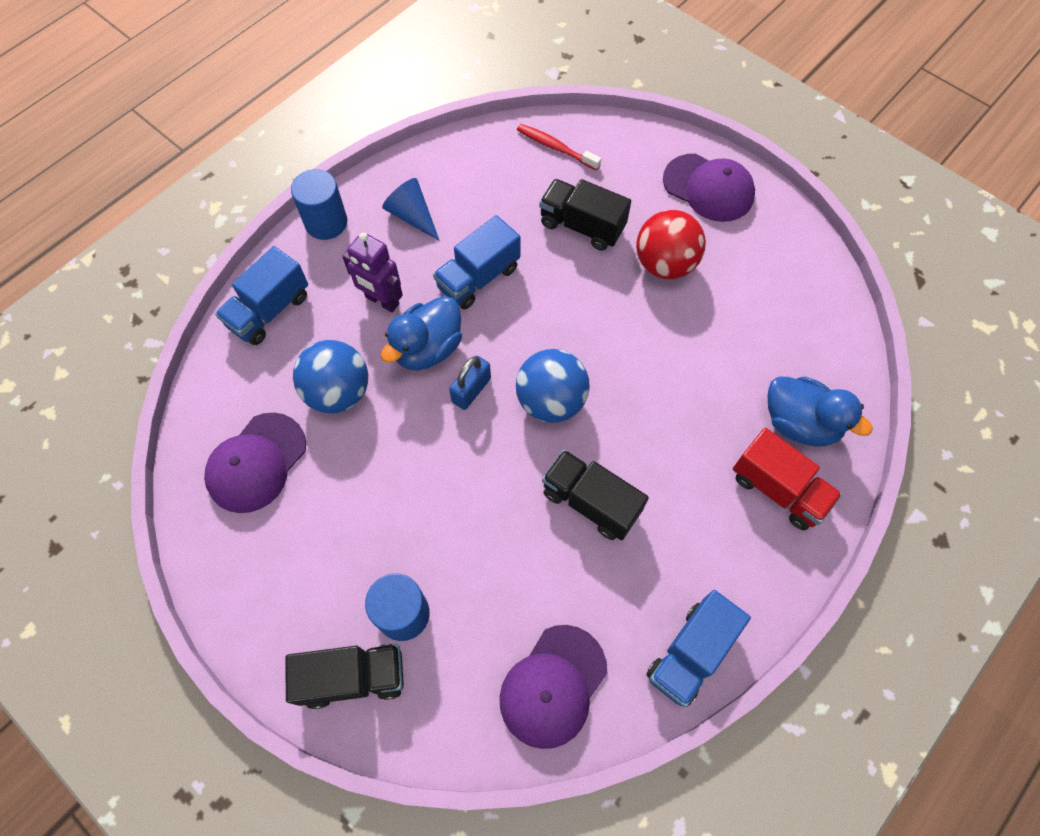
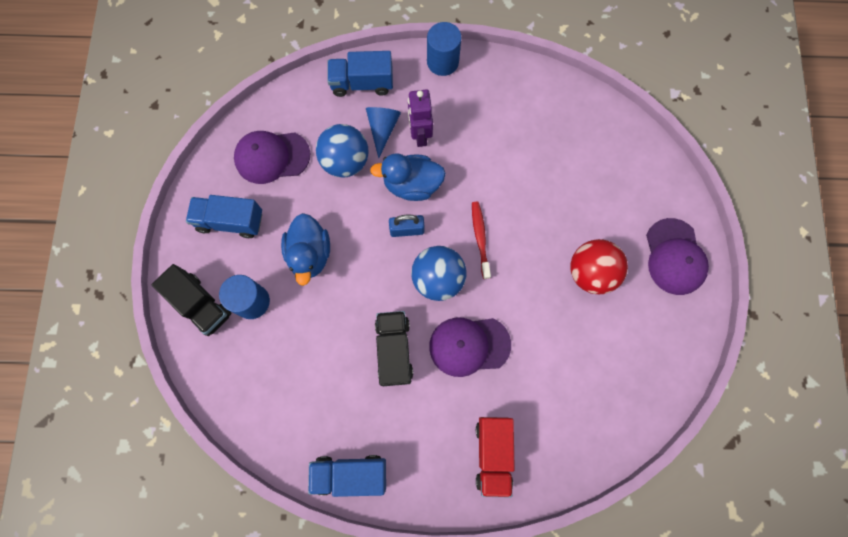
camera: 50 degrees right, 10 degrees up
blue cone [382,178,440,241] -> blue cone moved to [366,107,401,158]
blue truck [433,215,520,310] -> blue truck moved to [186,195,262,238]
purple cap [500,625,607,749] -> purple cap moved to [429,317,511,377]
red toothbrush [517,124,601,171] -> red toothbrush moved to [472,201,491,279]
black truck [539,179,631,251] -> none
blue duck [768,377,873,446] -> blue duck moved to [281,213,330,286]

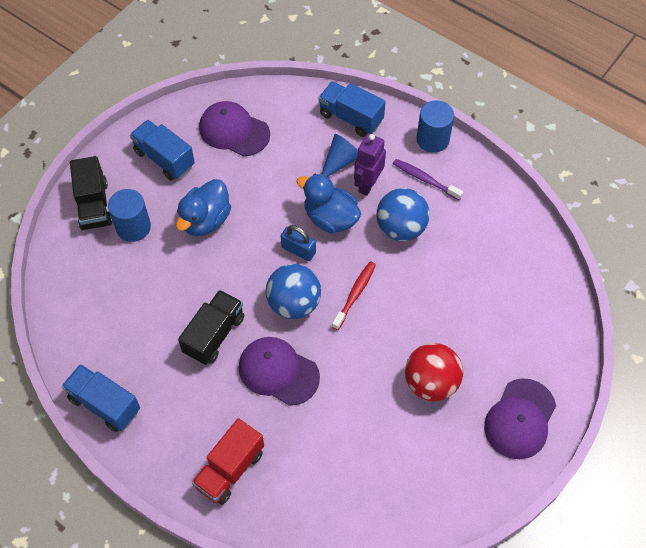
camera: 35 degrees right, 15 degrees down
blue ball [316,124,369,178] -> blue ball moved to [376,188,430,241]
none -> purple toothbrush [393,159,463,200]

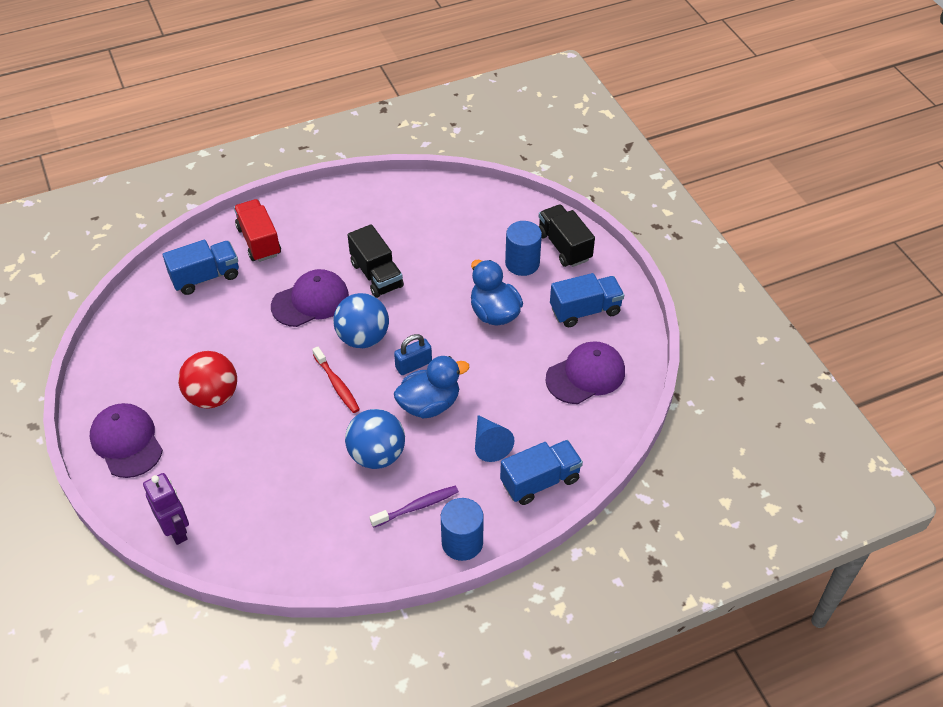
camera: 120 degrees right, 10 degrees down
blue truck [62,364,140,432] -> blue truck moved to [163,240,239,295]
black truck [70,156,112,230] -> black truck turned 45 degrees clockwise [538,204,595,267]
purple robot [354,133,386,196] -> purple robot moved to [143,473,189,545]

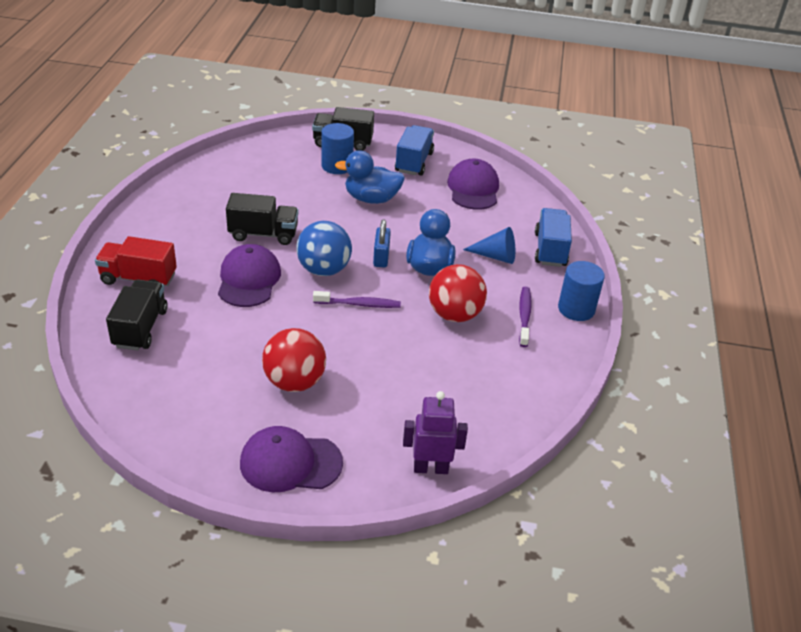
camera: 60 degrees left, 10 degrees down
blue truck [163,240,239,295] -> black truck [106,279,168,351]
red toothbrush [312,346,360,413] -> purple toothbrush [313,291,401,308]
blue ball [345,409,405,469] -> red ball [429,264,487,322]

